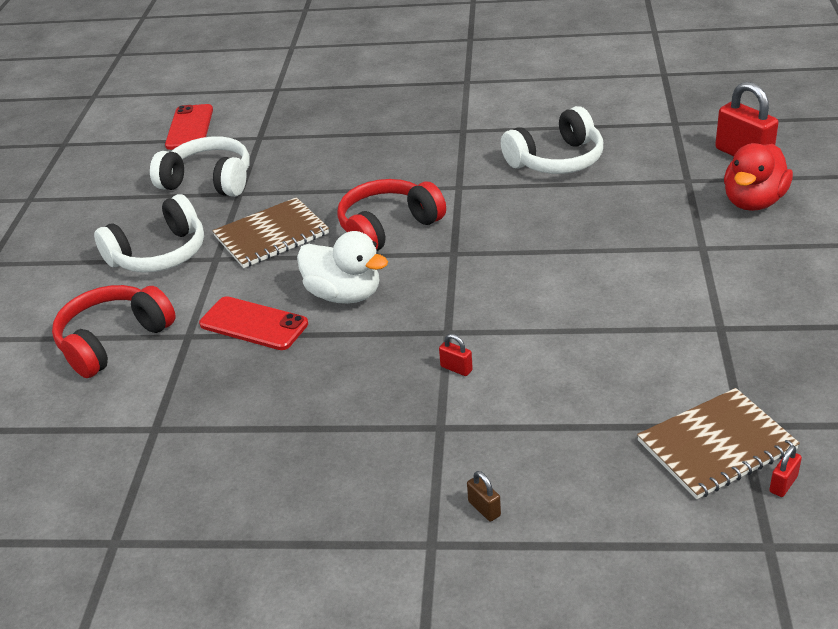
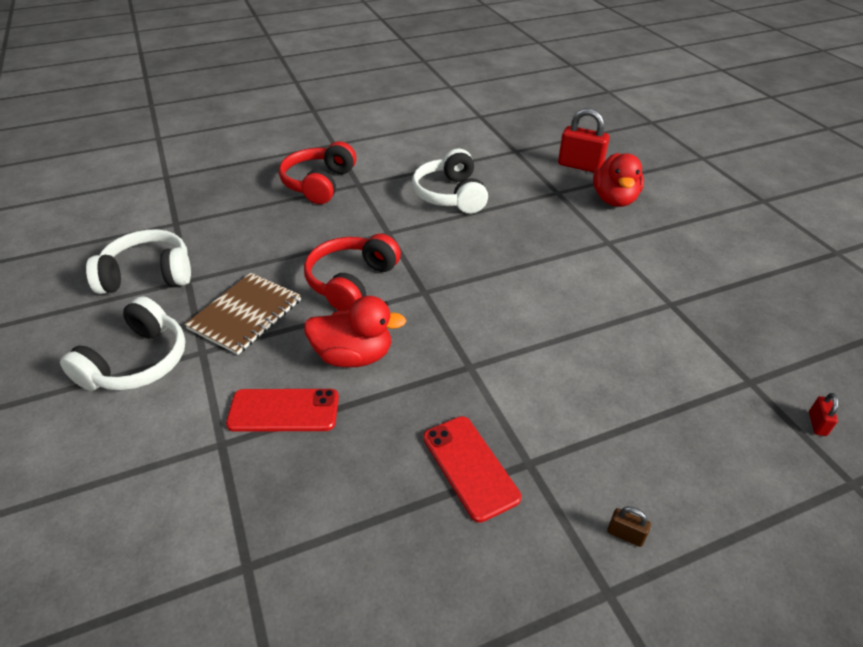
camera: 30 degrees left, 5 degrees up
red headphones [52,285,175,378] -> red headphones moved to [279,141,356,204]
red phone [165,104,213,150] -> red phone moved to [423,416,521,523]
white duck [297,231,388,304] -> red duck [304,296,406,367]
red padlock [439,334,473,376] -> none
white headphones [501,106,603,174] -> white headphones turned 135 degrees clockwise [412,149,488,213]
brown notebook [637,388,800,499] -> none

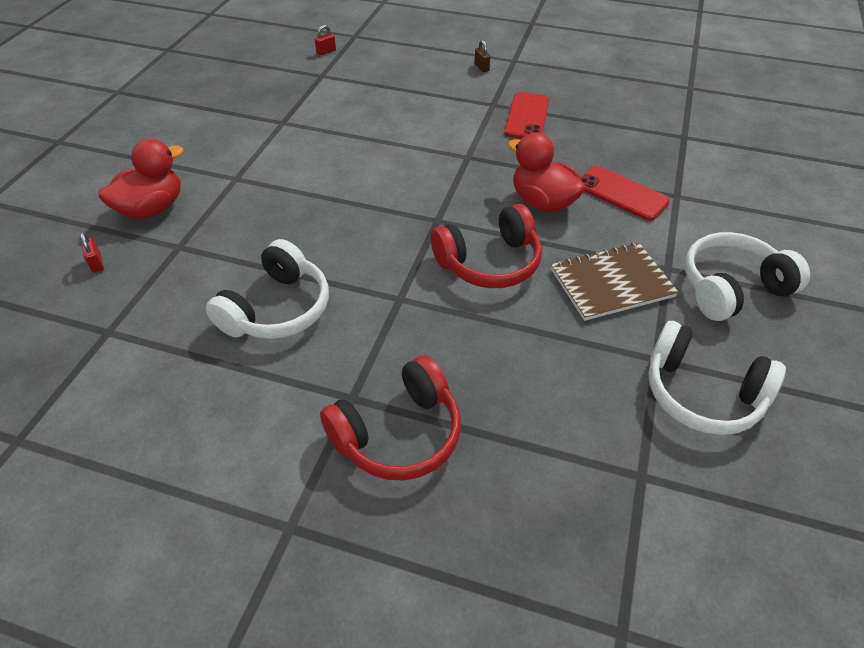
camera: 140 degrees left, 5 degrees up
red padlock [558,108,610,173] -> red padlock [80,233,104,273], size x0.45

